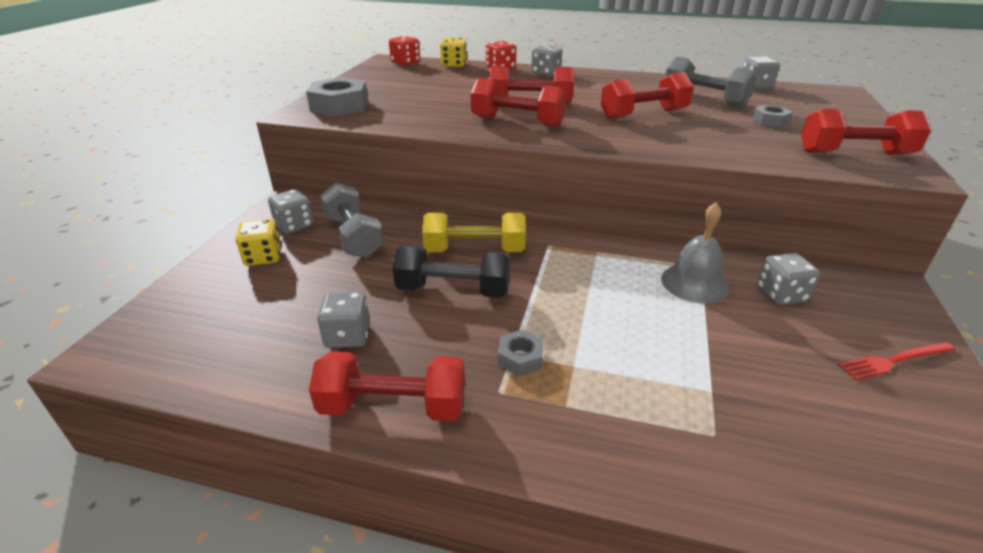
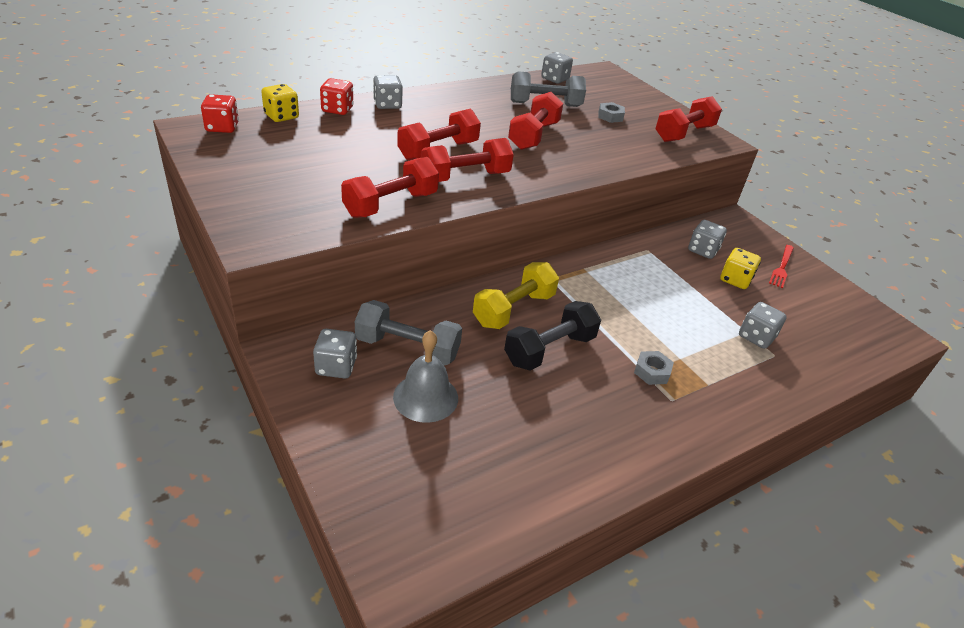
camera: 50 degrees left, 5 degrees up
yellow dice [236,219,282,266] -> yellow dice moved to [720,248,761,289]
grey nut [306,77,368,117] -> none
red dumbbell [309,351,465,421] -> red dumbbell moved to [341,157,439,218]
grey dice [317,292,370,348] -> grey dice moved to [739,302,787,349]
grey bell [661,202,729,303] -> grey bell moved to [393,330,458,423]

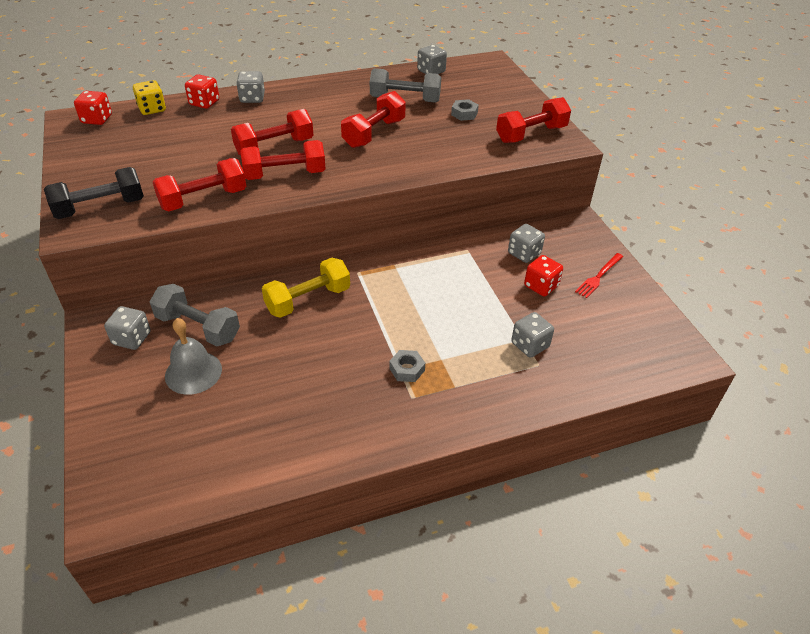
camera: 15 degrees right, 5 degrees up
black dumbbell [504,301,601,370] -> black dumbbell moved to [44,167,144,219]
yellow dice [720,248,761,289] -> red dice [524,255,563,296]

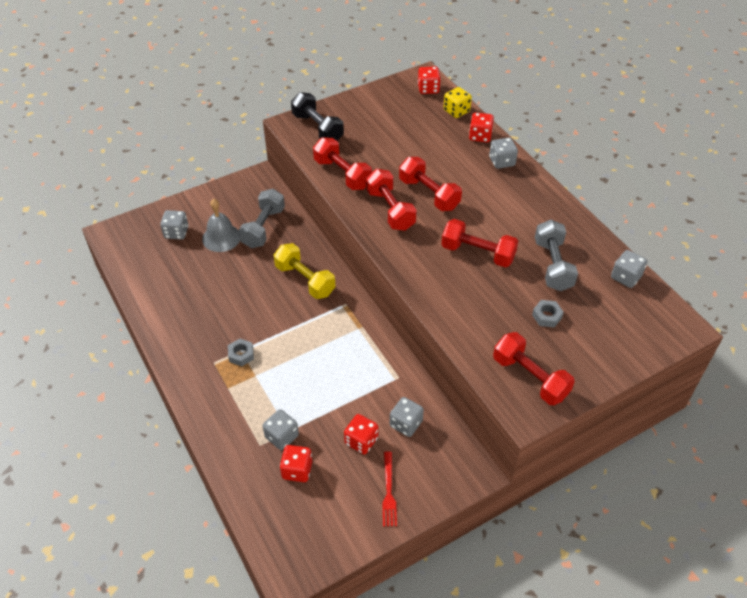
camera: 80 degrees right, 5 degrees up
grey dice [104,306,151,350] -> grey dice moved to [160,210,188,240]
red fork [575,253,623,298] -> red fork turned 120 degrees counterclockwise [382,451,397,526]
none -> red dice [280,445,312,482]

